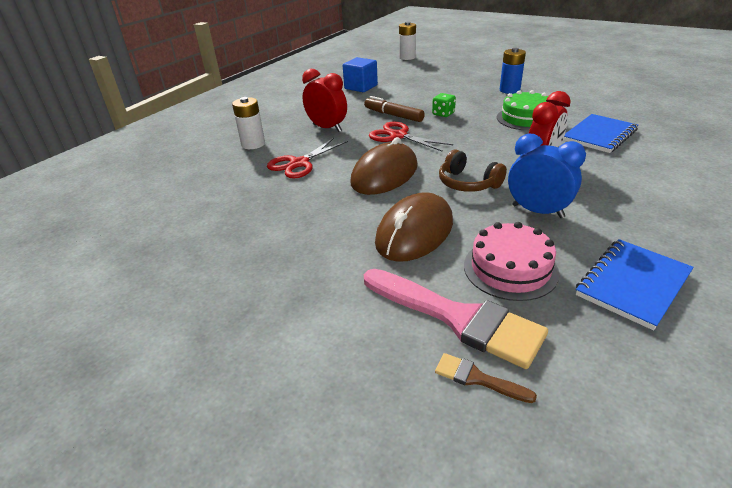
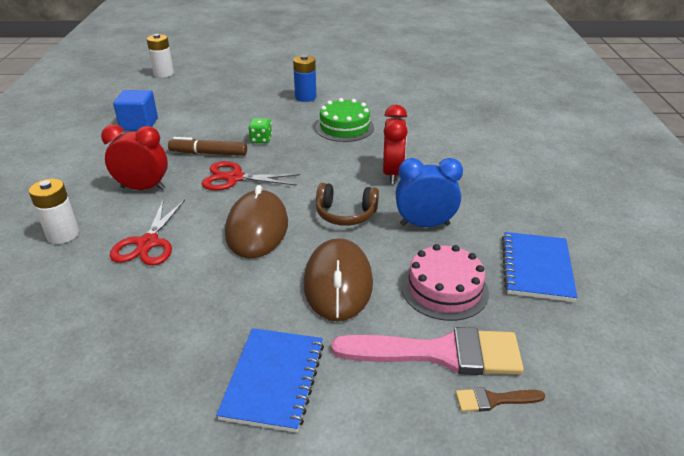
camera: 35 degrees left, 0 degrees up
blue notebook [563,114,638,153] -> blue notebook moved to [216,328,324,433]

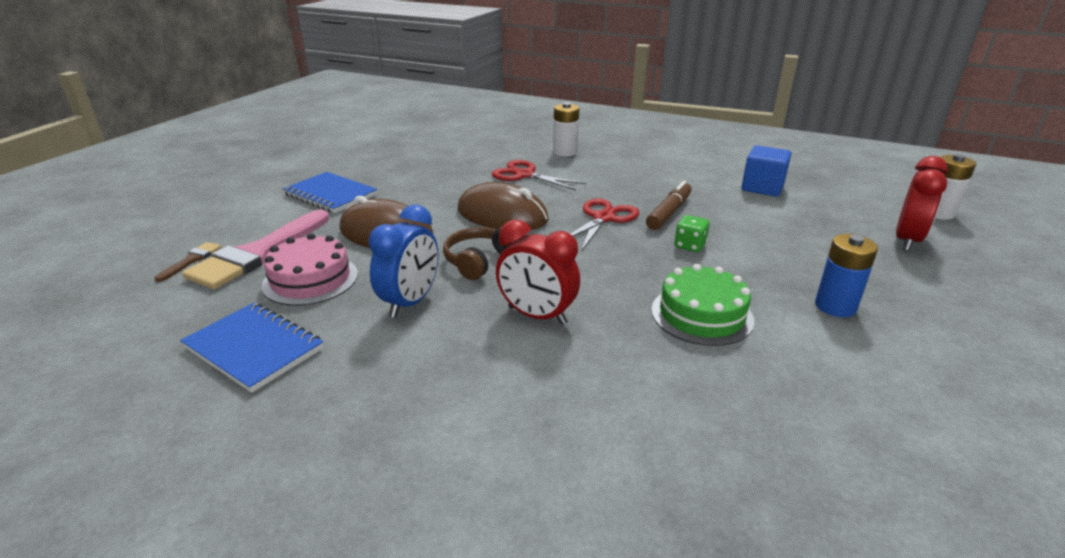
camera: 115 degrees right, 5 degrees down
red clock [101,124,168,190] -> red clock moved to [896,156,948,251]

